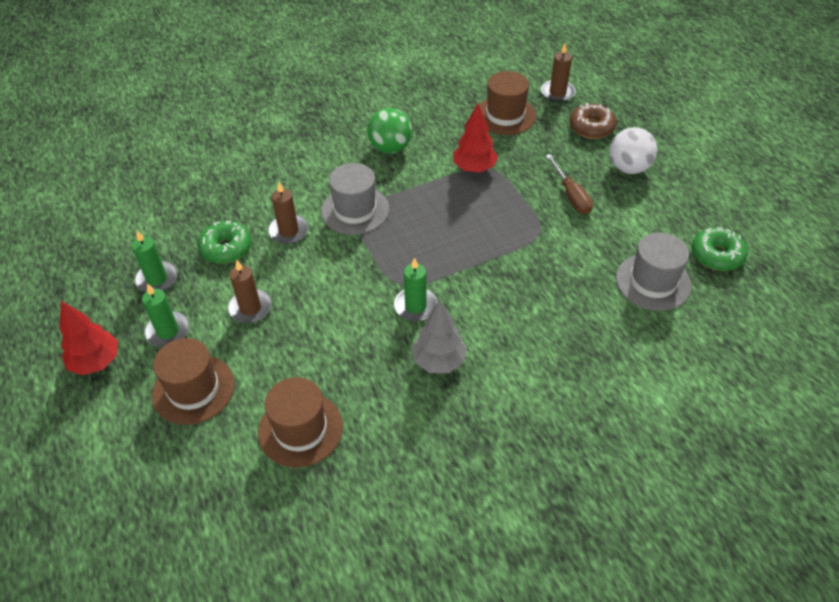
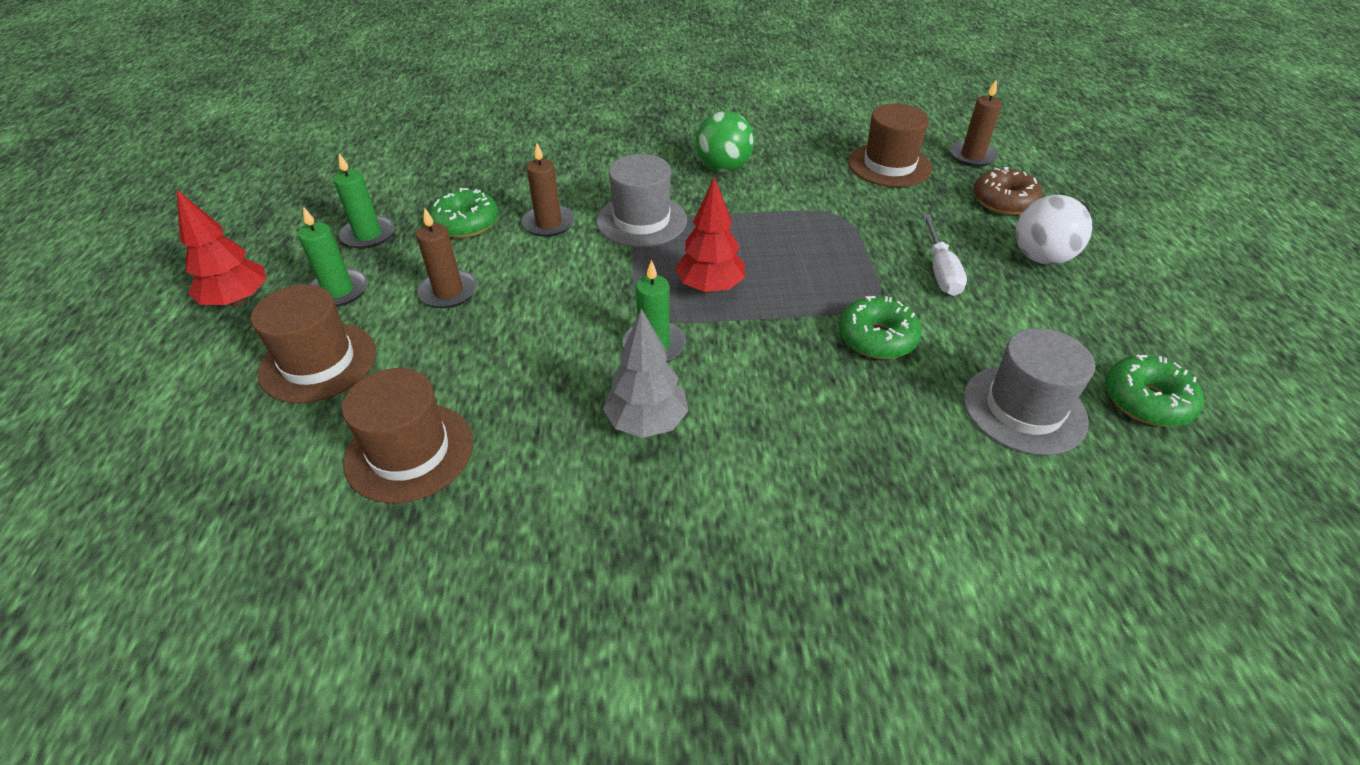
camera: 20 degrees right, 5 degrees down
red tree [453,103,498,172] -> red tree moved to [675,177,745,293]
brown screwdriver [546,154,593,214] -> white screwdriver [923,214,967,296]
none -> green donut [839,296,922,359]

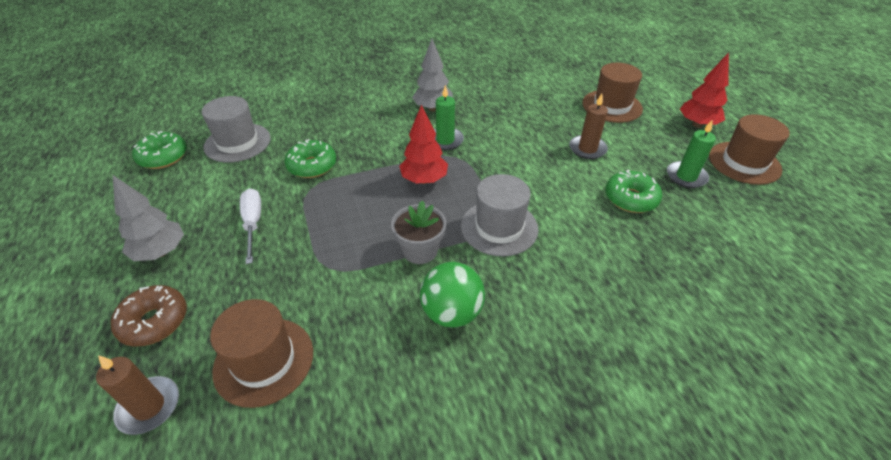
camera: 165 degrees right, 0 degrees up
green candle [298,207,367,307] -> none
brown hat [342,368,473,503] -> brown hat moved to [709,114,790,185]
brown candle [522,143,575,237] -> none
white ball [1016,195,1092,265] -> grey tree [113,175,184,261]
none -> grey flower pot [391,200,446,264]

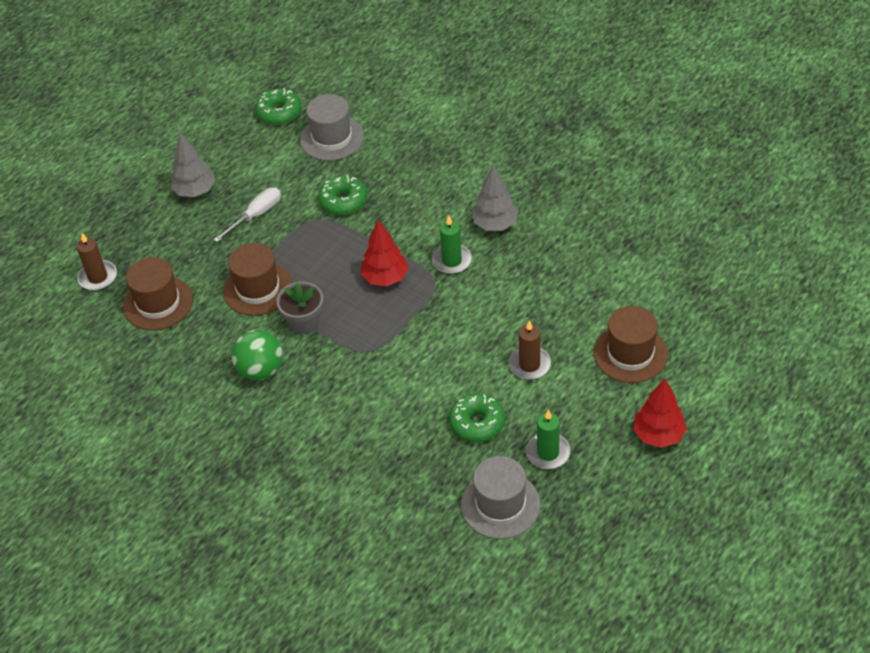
camera: 60 degrees right, 5 degrees up
brown donut [111,285,187,347] -> none
grey hat [461,174,539,256] -> grey hat moved to [461,456,540,539]
brown hat [709,114,790,185] -> brown hat moved to [223,243,293,316]

